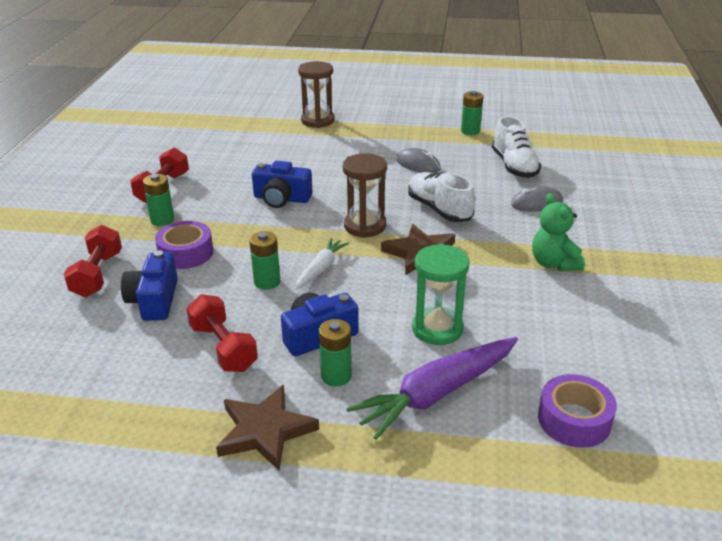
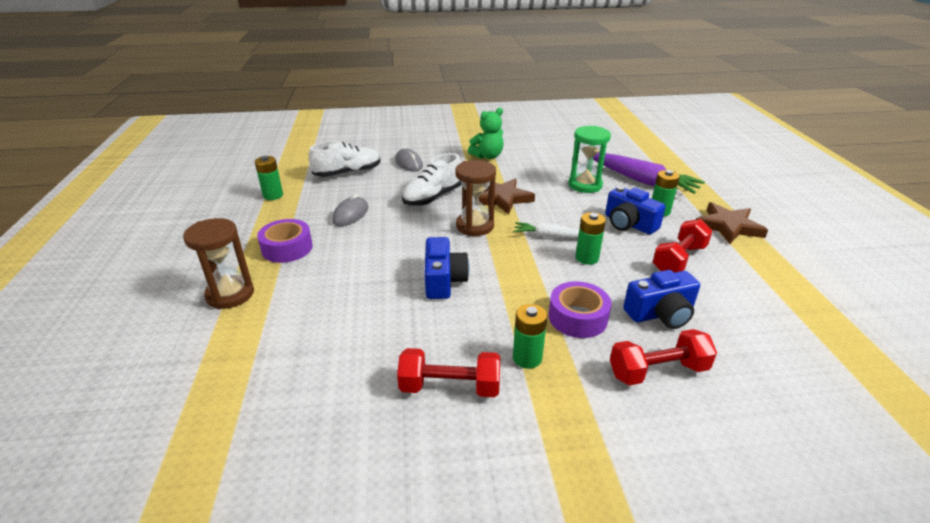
camera: 105 degrees left, 0 degrees up
purple tape [538,374,617,448] -> purple tape moved to [257,219,313,263]

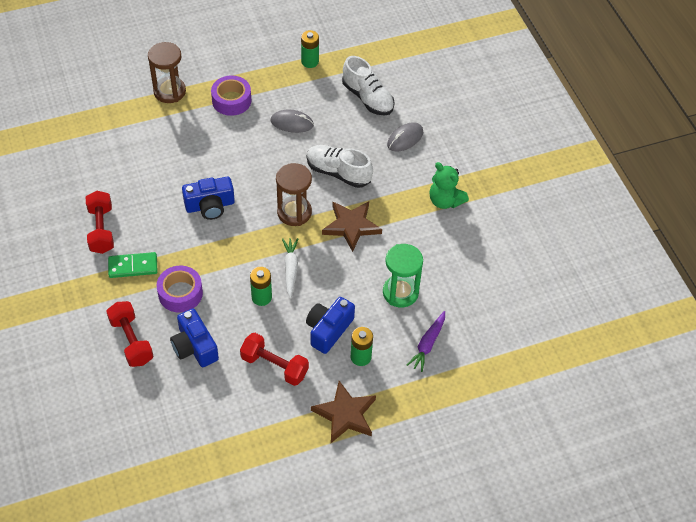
camera: 75 degrees right, 20 degrees up
green battery [513,304,547,369] -> green domino [108,252,158,278]
purple carrot [593,152,705,194] -> purple carrot [407,311,445,372], size x0.56

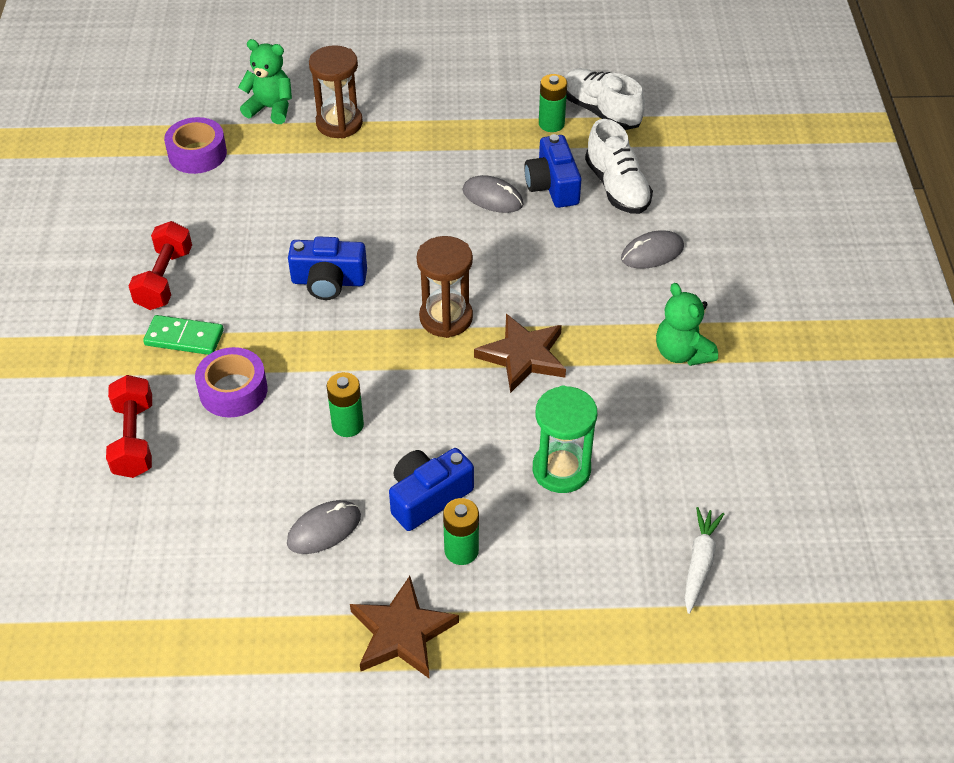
camera: 20 degrees right, 5 degrees down
blue camera [170,309,219,367] -> blue camera moved to [524,134,582,208]
purple tape [211,76,251,116] -> purple tape moved to [164,117,227,174]
red dumbbell [240,333,309,386] -> grey mouse [287,500,361,554]
white carrot [282,238,298,299] -> white carrot moved to [685,507,724,614]
white shoe [307,145,373,188] -> white shoe moved to [565,68,645,130]
purple carrot [407,311,445,372] -> none
none -> green teddy bear [238,39,292,124]

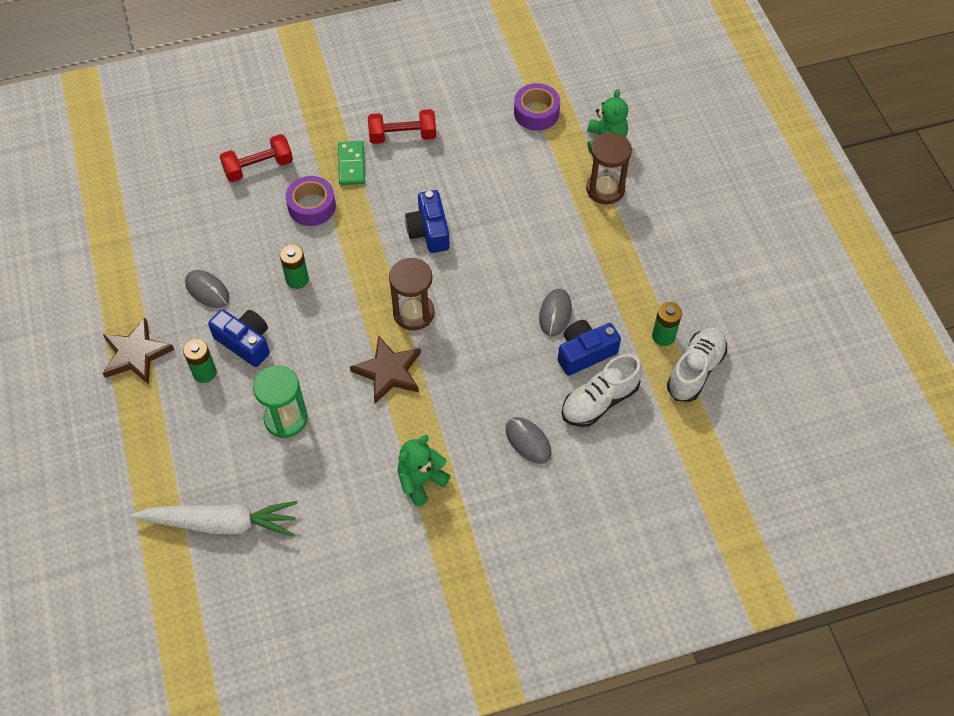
camera: 75 degrees right, 10 degrees up
white carrot [685,507,724,614] -> white carrot [131,501,297,537], size x1.79

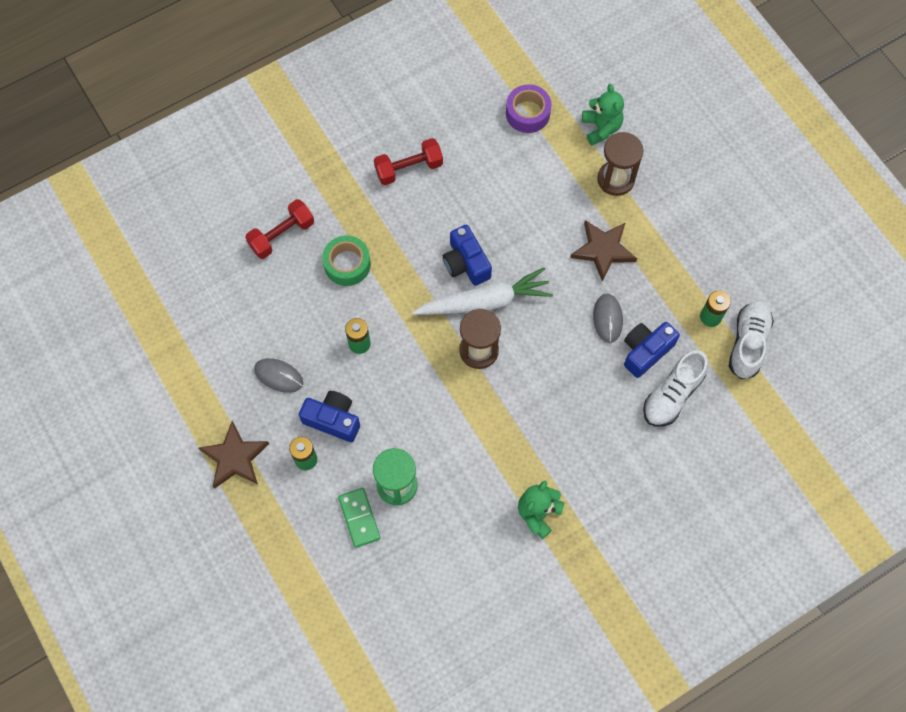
camera: 15 degrees left, 10 degrees up
white carrot [131,501,297,537] -> white carrot moved to [412,268,553,315]
purple tape [286,176,336,226] -> green tape [322,235,371,286]
green domino [338,141,365,185] -> green domino moved to [338,488,381,548]
brown star [350,335,421,404] -> brown star moved to [570,220,637,282]
grey mouse [506,417,552,464] -> none

